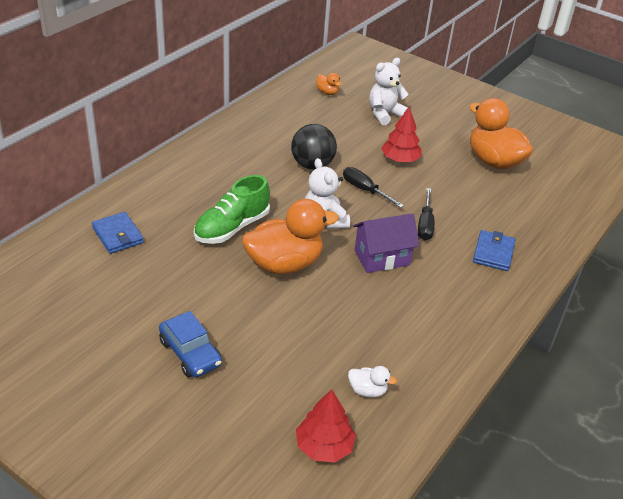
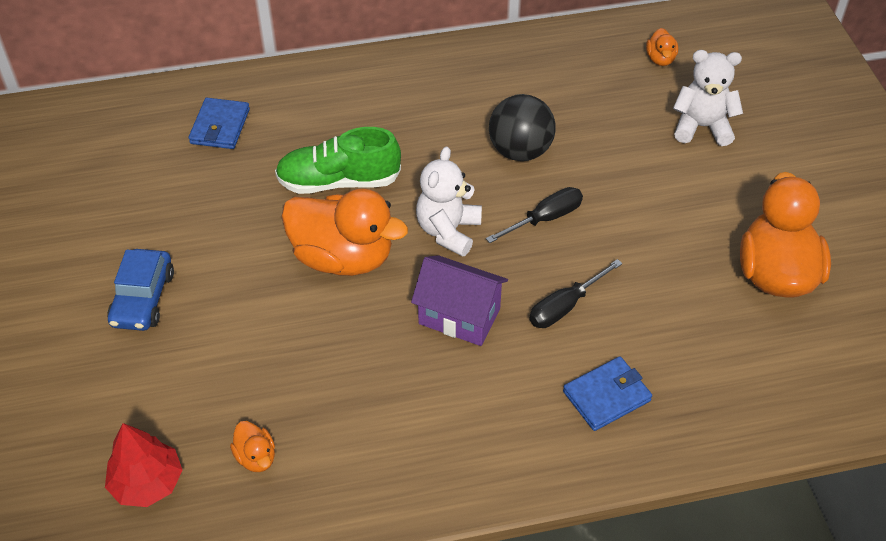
camera: 45 degrees right, 10 degrees up
black screwdriver [343,167,404,208] -> black screwdriver turned 60 degrees clockwise [486,187,583,243]
white duck [348,366,397,398] -> orange duck [230,421,275,472]
red tree [381,107,422,162] -> none

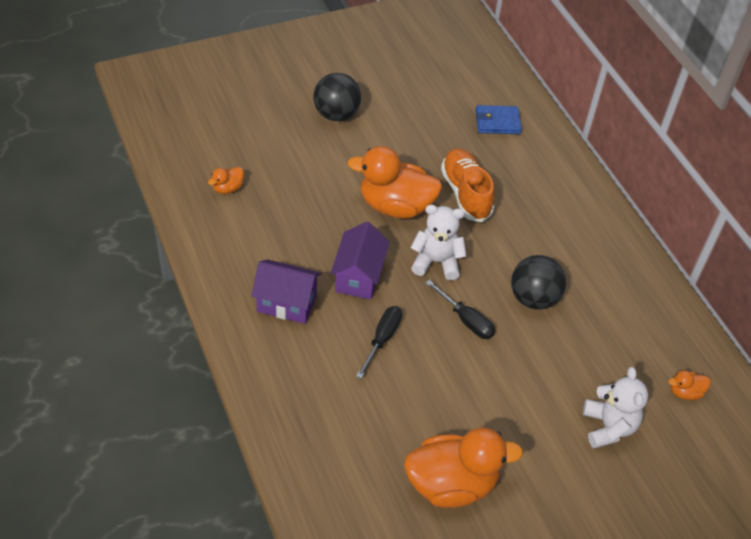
camera: 75 degrees right, 0 degrees up
red tree [105,423,182,507] -> none
blue car [107,249,174,331] -> black ball [313,73,361,121]
green shoe [275,127,401,194] -> orange shoe [441,149,495,222]
orange duck [281,188,408,276] -> orange duck turned 90 degrees clockwise [347,146,442,219]
black screwdriver [529,259,623,328] -> black screwdriver turned 75 degrees clockwise [356,306,402,379]
blue wallet [563,356,652,431] -> none
none -> purple house [251,259,321,324]

